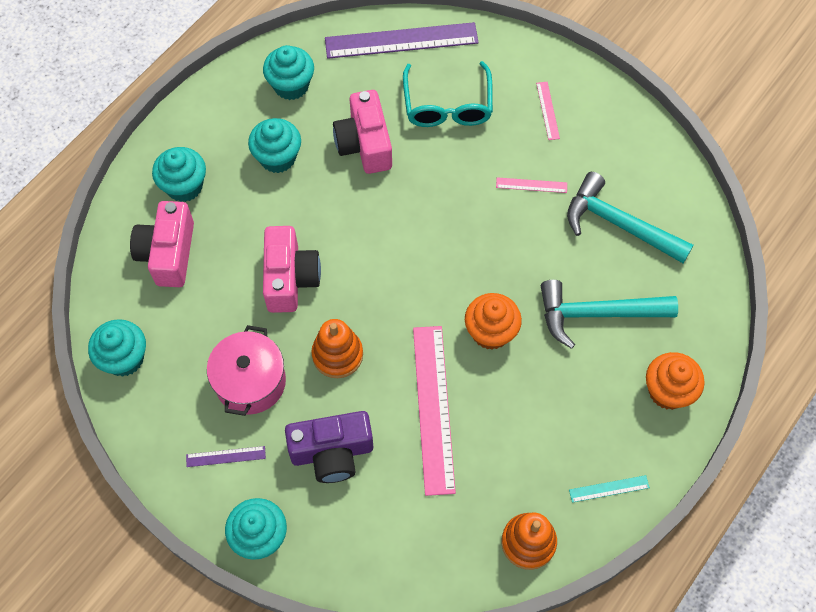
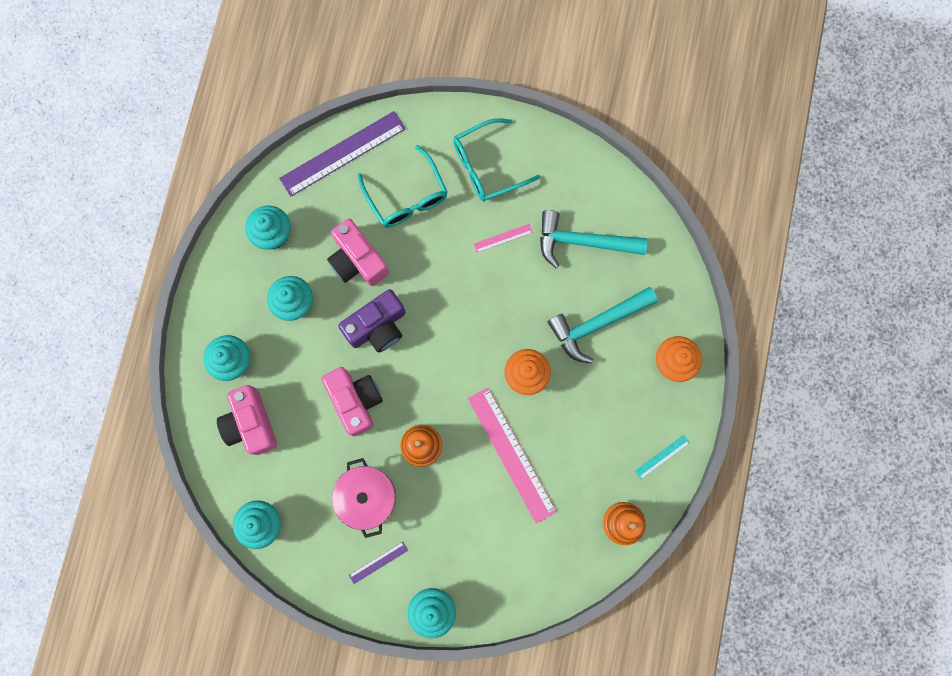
camera: 25 degrees left, 15 degrees up
purple camera [285,411,373,483] -> purple camera moved to [338,289,406,353]
pink ruler [536,82,560,140] -> turquoise glasses [453,118,541,201]

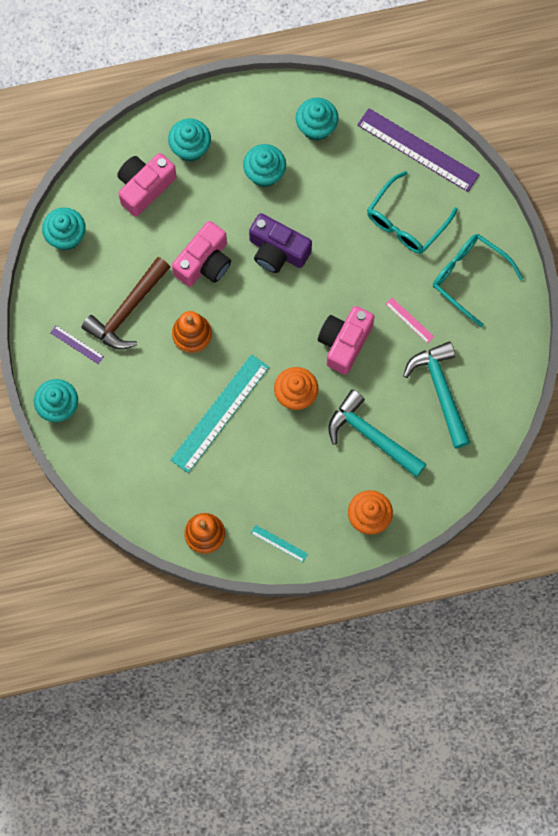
camera: 65 degrees right, 5 degrees down
pink camera [327,219,389,286] -> pink camera moved to [318,306,374,375]
pink pot [332,458,396,538] -> brown hammer [82,257,170,350]
pink ruler [468,388,557,523] -> turquoise ruler [170,354,269,473]

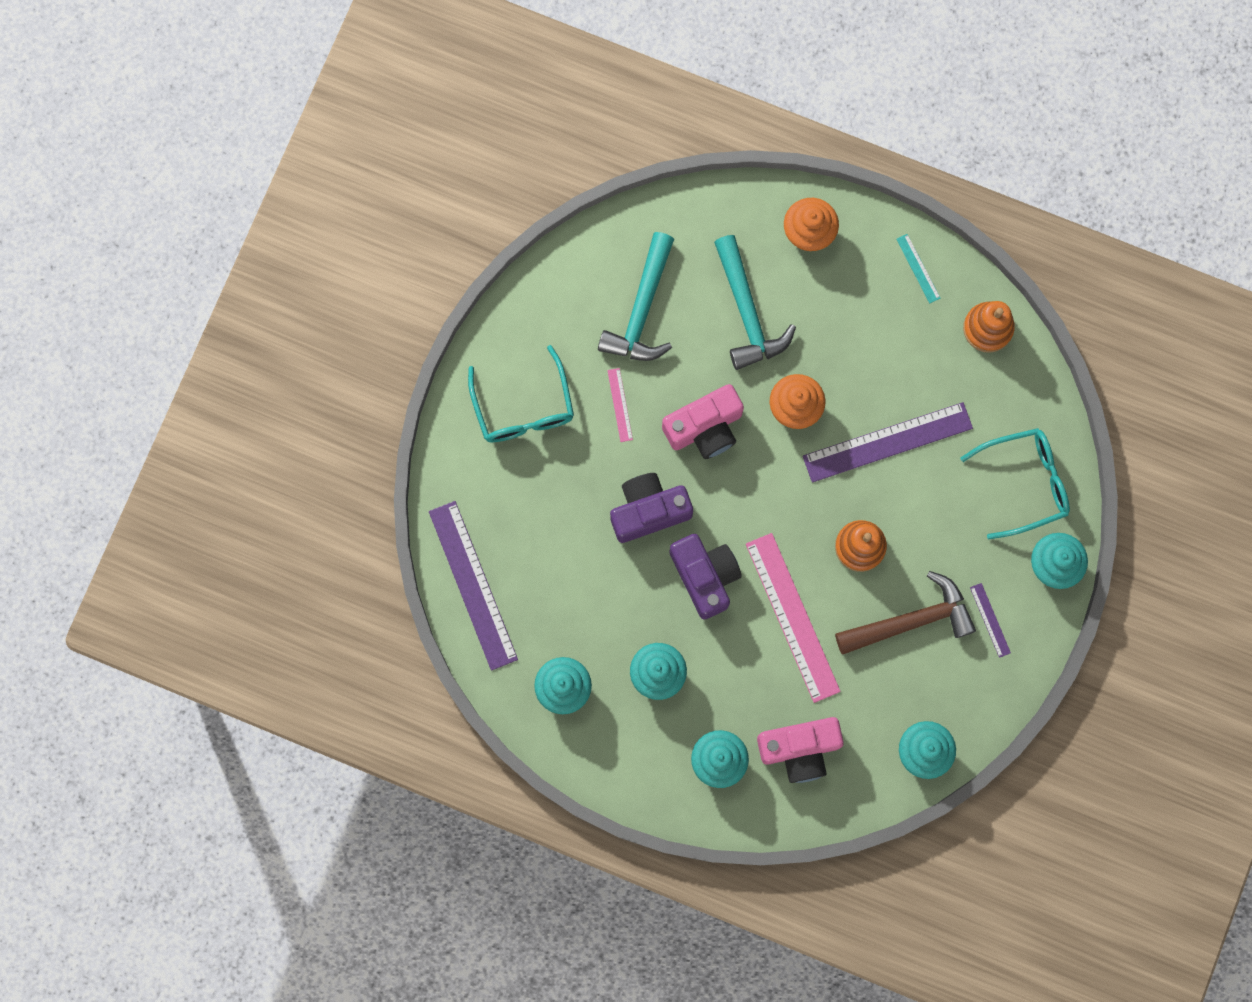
camera: 145 degrees left, 5 degrees up
turquoise ruler [170,354,269,473] -> purple ruler [803,402,973,482]
pink camera [172,221,231,287] -> pink ruler [746,533,841,703]
turquoise glasses [367,171,458,254] -> turquoise glasses moved to [960,428,1070,539]
none -> purple camera [610,473,693,543]

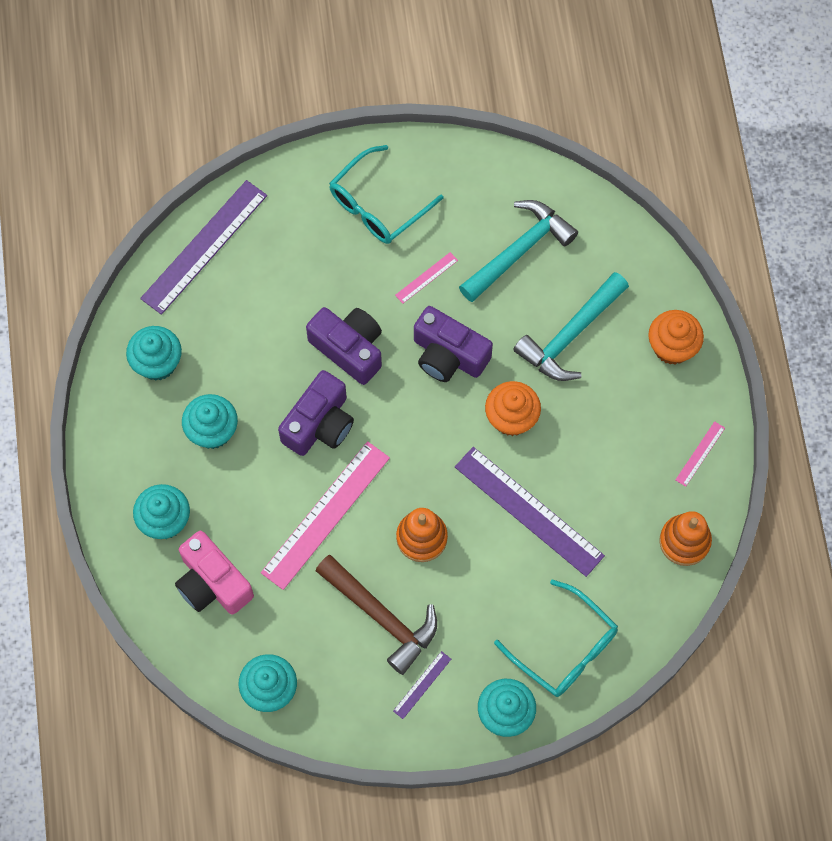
camera: 60 degrees right, 10 degrees down
turquoise hammer [598,232,674,361] -> turquoise hammer turned 150 degrees clockwise [459,200,578,302]
pink camera [662,384,744,459] -> purple camera [414,306,493,382]
turquoise ruler [896,234,940,303] -> pink ruler [675,421,725,487]

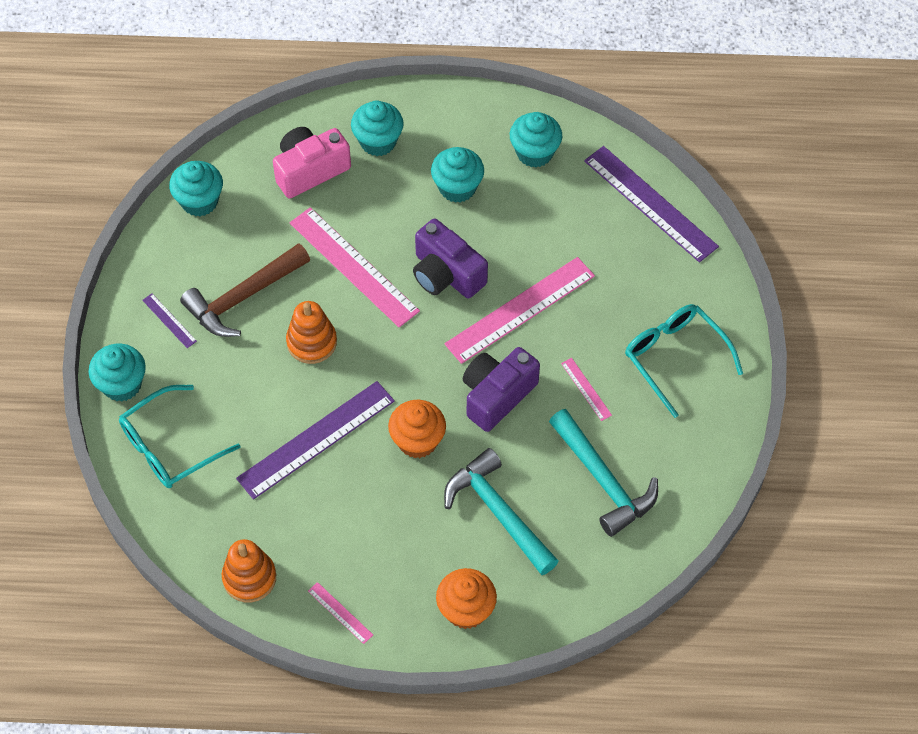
camera: 100 degrees right, 10 degrees down
purple camera [306,307,382,385] -> pink ruler [444,257,595,364]

